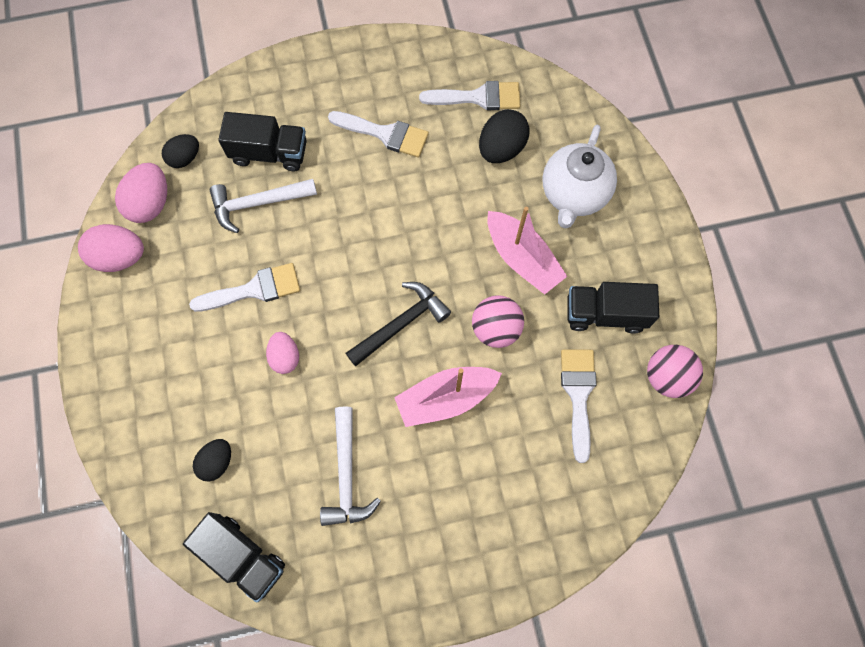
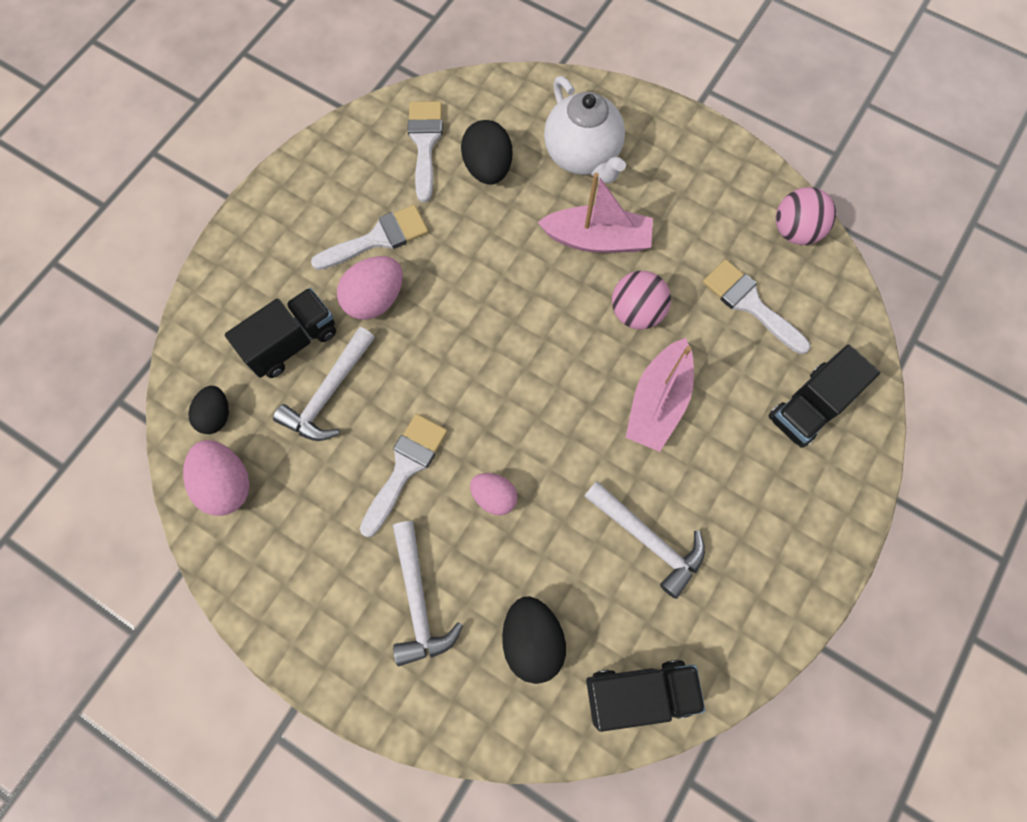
camera: 45 degrees left, 0 degrees up
pink egg [78,224,144,272] -> pink egg moved to [337,256,403,320]
black egg [193,439,231,481] -> black egg [502,597,566,684], size x1.54
black hammer [346,282,451,366] -> none
white brush [419,81,520,110] -> white brush turned 45 degrees counterclockwise [408,101,443,202]
black truck [567,282,659,334] -> black truck moved to [768,345,880,448]
none -> white hammer [393,521,463,666]

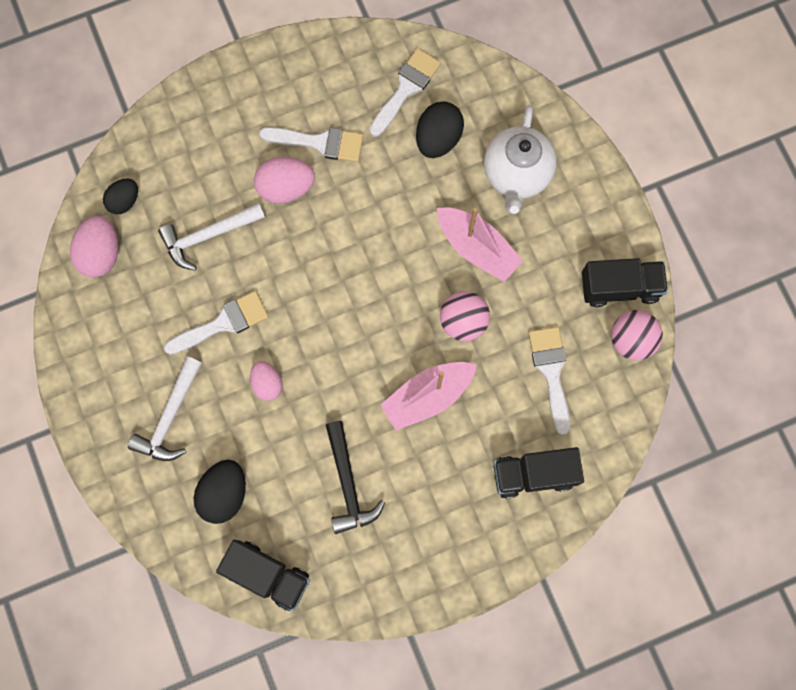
camera: 35 degrees right, 5 degrees up
black truck [225,288,336,378] -> black truck moved to [582,258,668,307]
white hammer [584,481,705,599] -> black hammer [326,421,385,534]

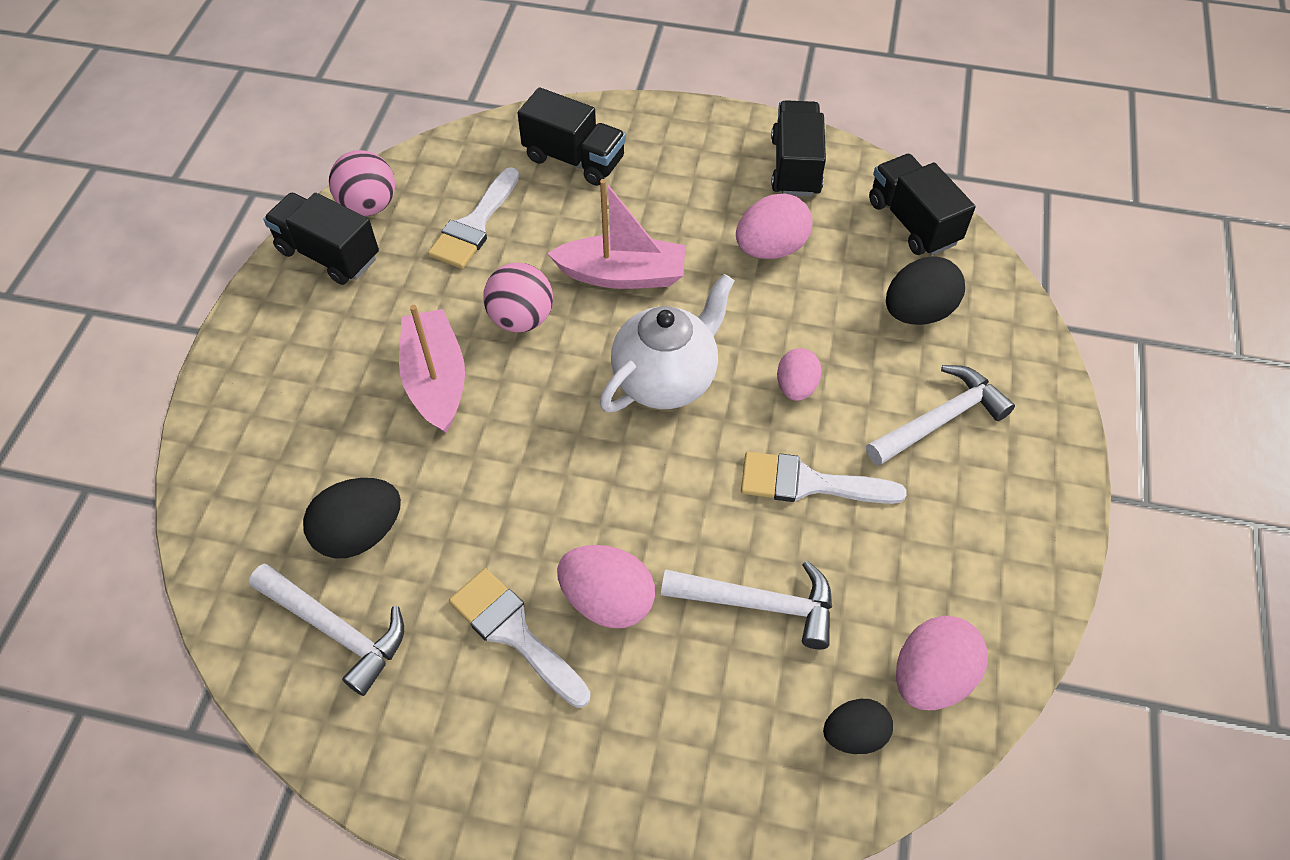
camera: 145 degrees left, 20 degrees down
black hammer [326,421,385,534] -> pink egg [736,194,813,259]
white brush [369,48,441,137] -> white hammer [249,563,404,696]
white teapot [484,105,557,214] -> white teapot moved to [600,274,734,412]
none -> black truck [771,100,826,197]

